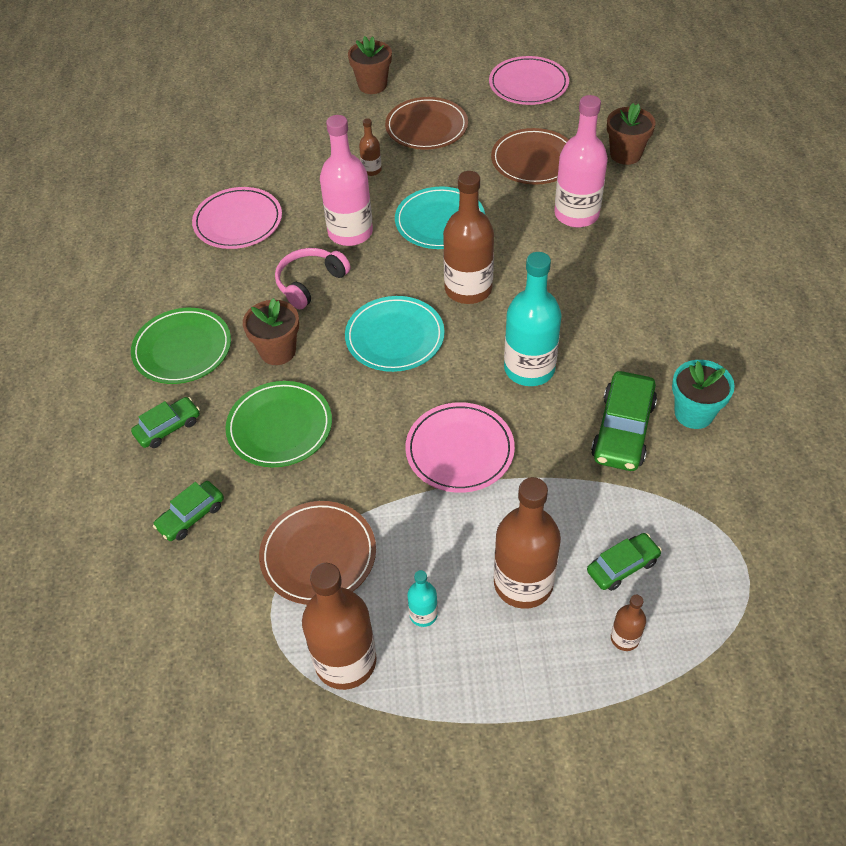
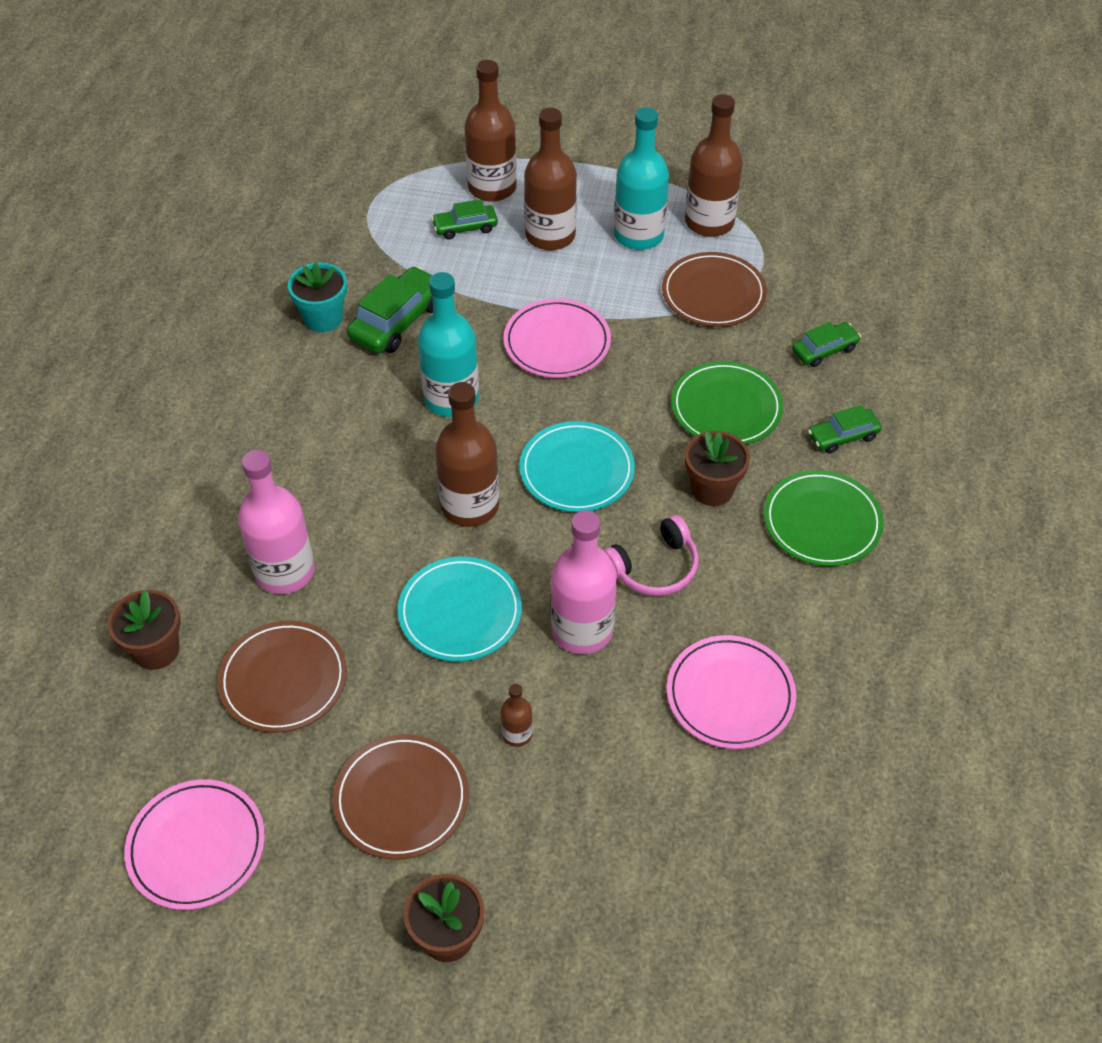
camera: 165 degrees left, 0 degrees up
turquoise bottle [407,570,438,627] -> turquoise bottle [614,107,669,250], size x2.14
brown bottle [611,595,646,651] -> brown bottle [464,60,517,202], size x2.14

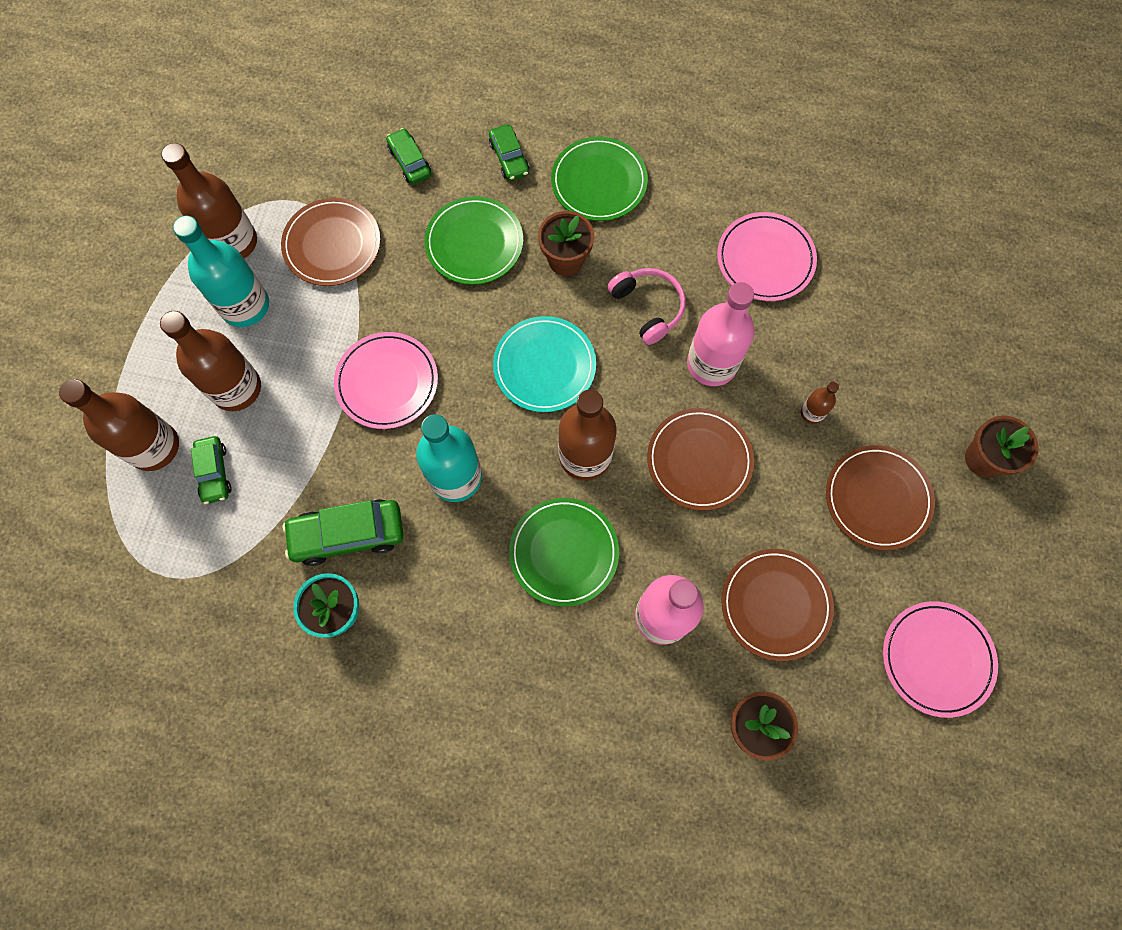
camera: 90 degrees left, 20 degrees up
green car [347,266,433,353] -> green car turned 45 degrees counterclockwise [282,499,404,566]
turquoise plate [398,556,522,662] -> brown plate [647,408,754,510]
none -> green plate [509,498,619,607]

